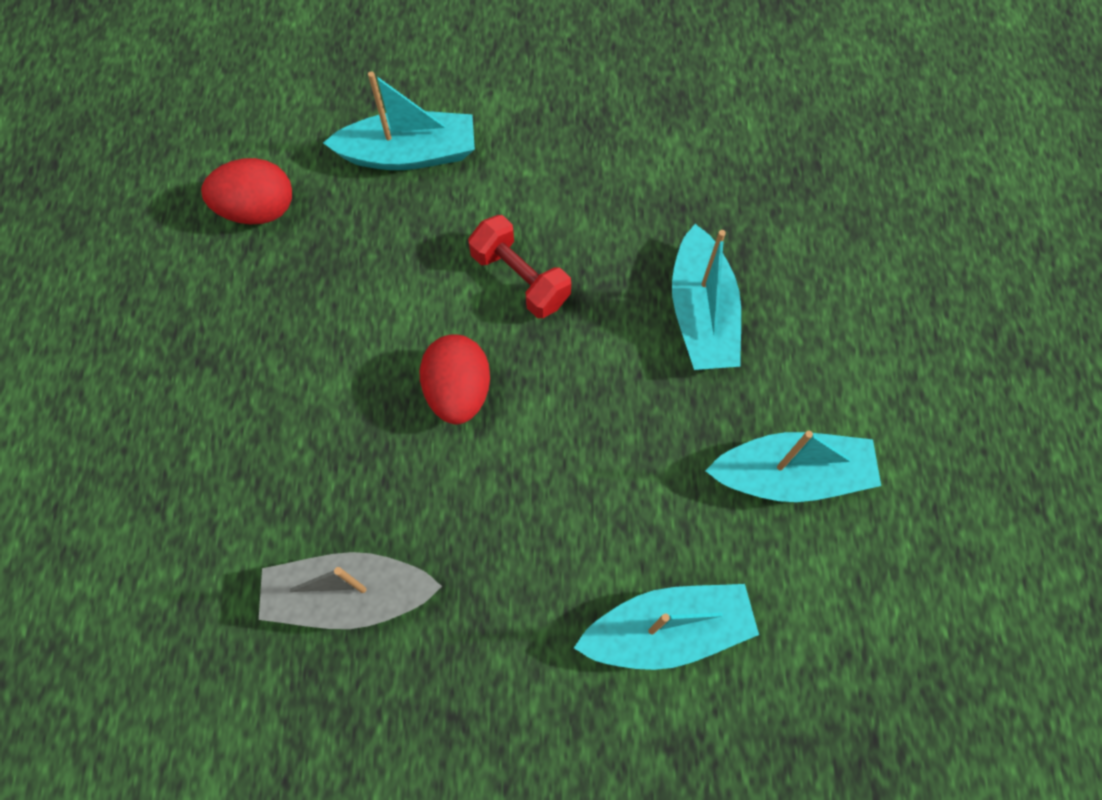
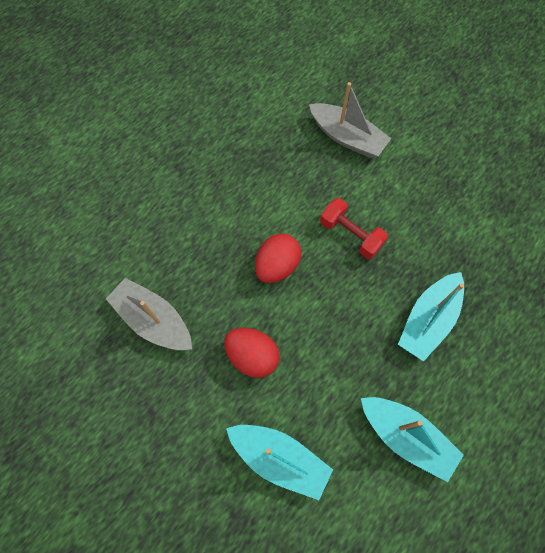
camera: 40 degrees right, 0 degrees up
red egg [201,158,292,224] -> red egg moved to [224,328,280,378]
turquoise boat [323,71,475,170] -> grey boat [309,82,391,158]
red dumbbell [468,215,571,318] -> red dumbbell turned 45 degrees counterclockwise [320,198,388,259]

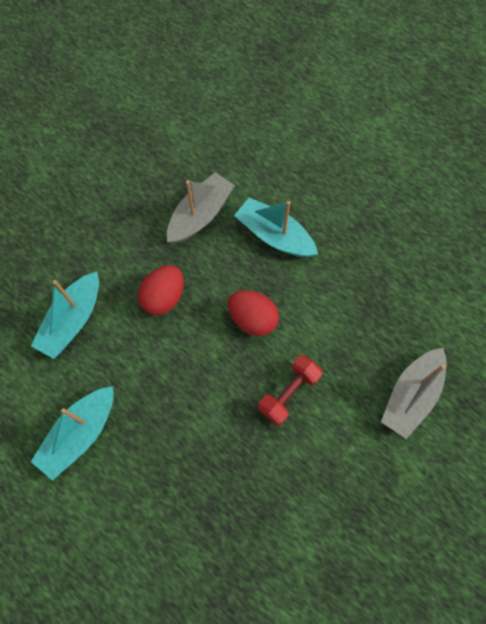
camera: 90 degrees right, 0 degrees up
turquoise boat [398,272,464,361] -> turquoise boat moved to [234,198,318,257]

